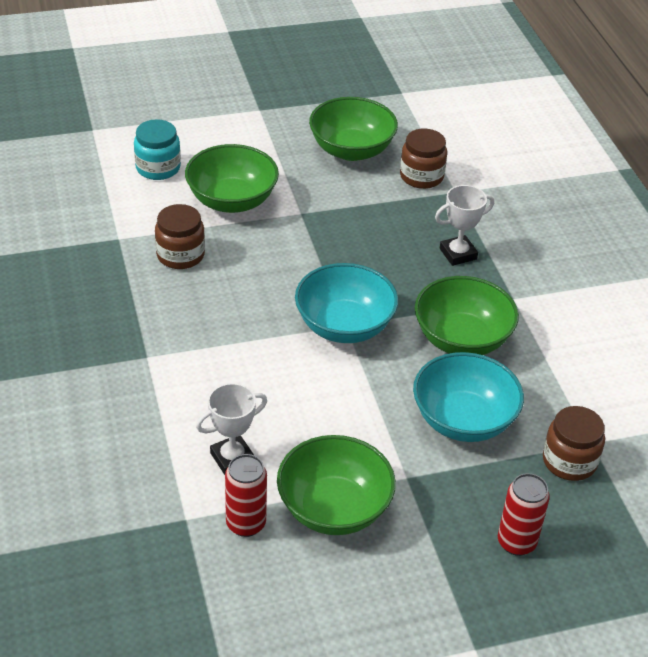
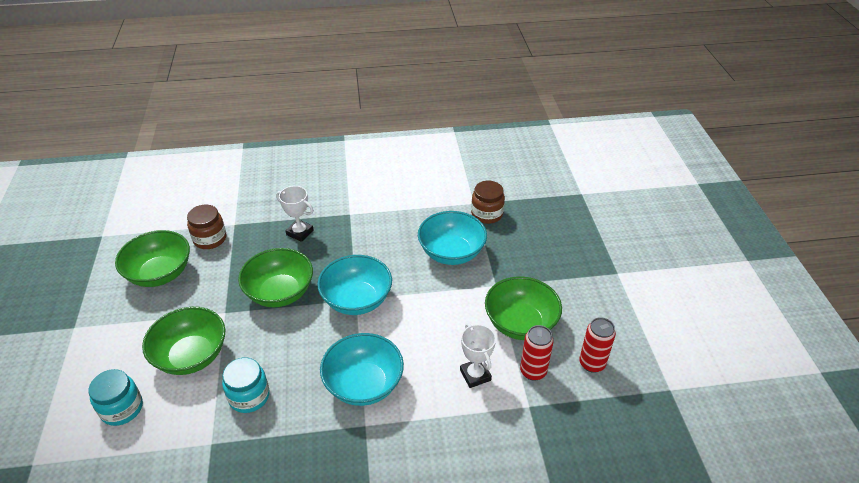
camera: 80 degrees left, 0 degrees up
brown jar [155,204,205,269] -> turquoise jar [222,357,270,413]
green bowl [415,276,519,355] -> green bowl moved to [238,248,313,307]
white trophy [435,185,494,266] -> white trophy turned 45 degrees counterclockwise [276,186,314,242]
red can [498,473,550,556] -> red can moved to [579,317,616,373]
none -> turquoise bowl [320,333,404,406]

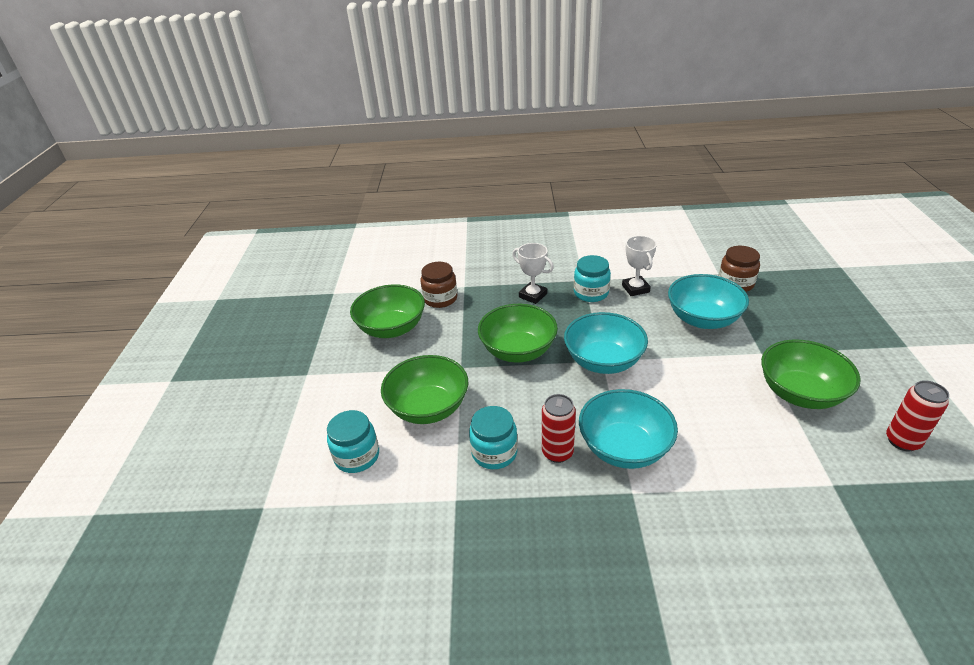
camera: 10 degrees right, 5 degrees down
white trophy [460,323,496,388] -> white trophy moved to [622,236,657,296]
red can [520,325,554,381] -> red can moved to [542,394,576,463]
none -> turquoise jar [574,255,611,302]

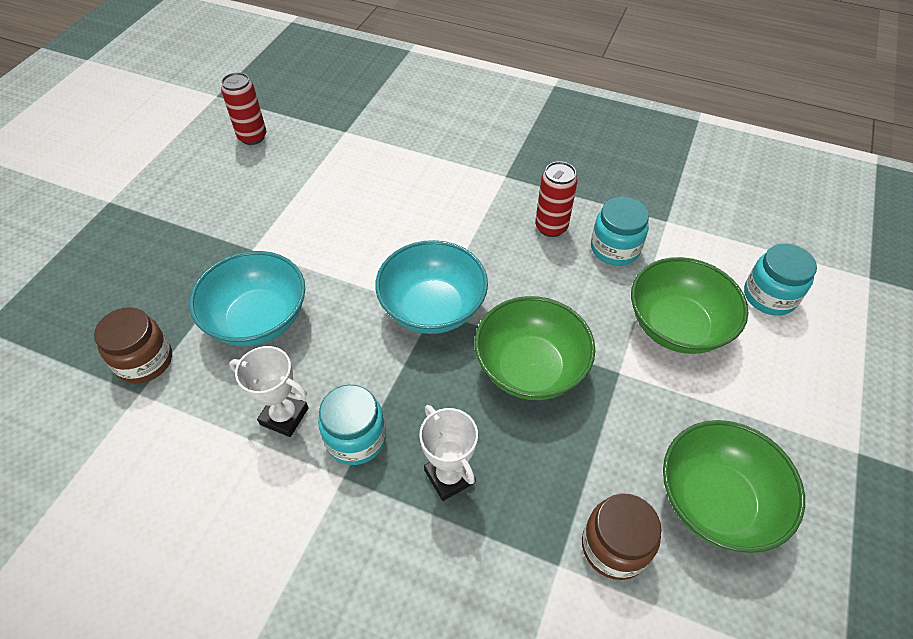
camera: 160 degrees left, 15 degrees up
turquoise bowl [579,389,678,469] -> none
white trophy [622,236,657,296] -> white trophy turned 75 degrees counterclockwise [229,346,309,437]
green bowl [761,339,861,409] -> none

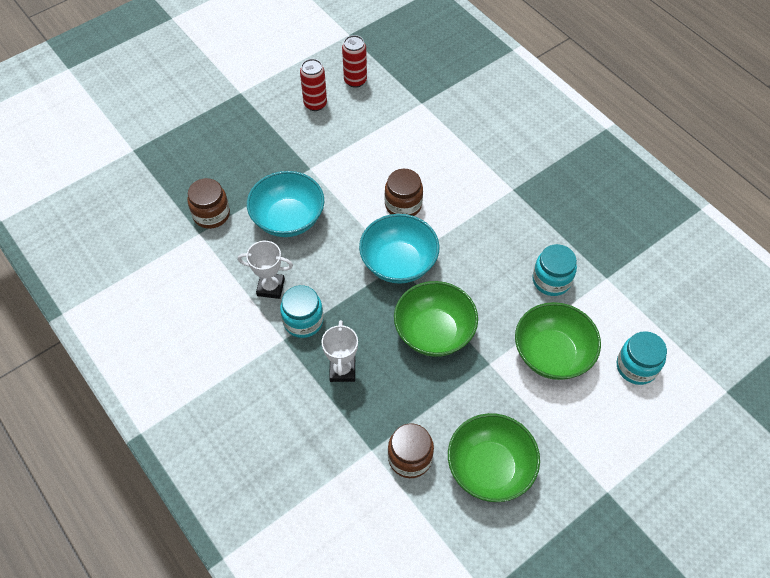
camera: 30 degrees right, 5 degrees up
white trophy [229,346,309,437] -> white trophy turned 45 degrees counterclockwise [238,241,293,299]
red can [535,161,577,237] -> red can moved to [300,59,327,111]
none -> brown jar [385,169,423,216]

